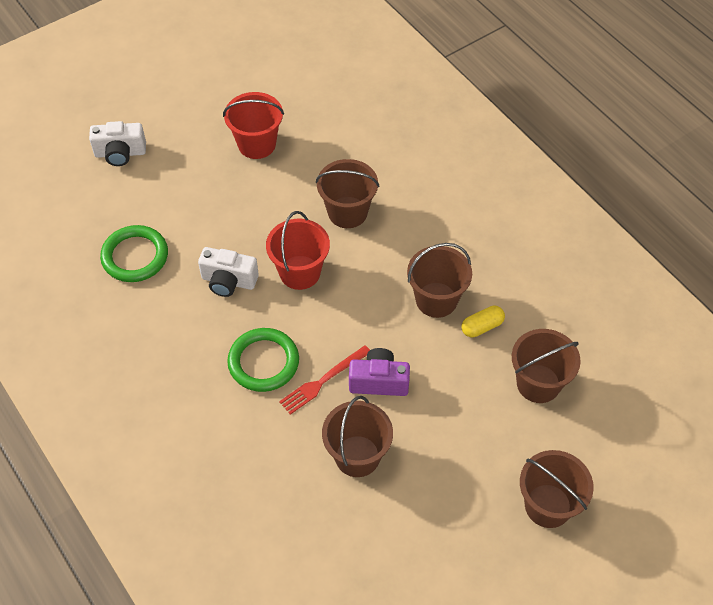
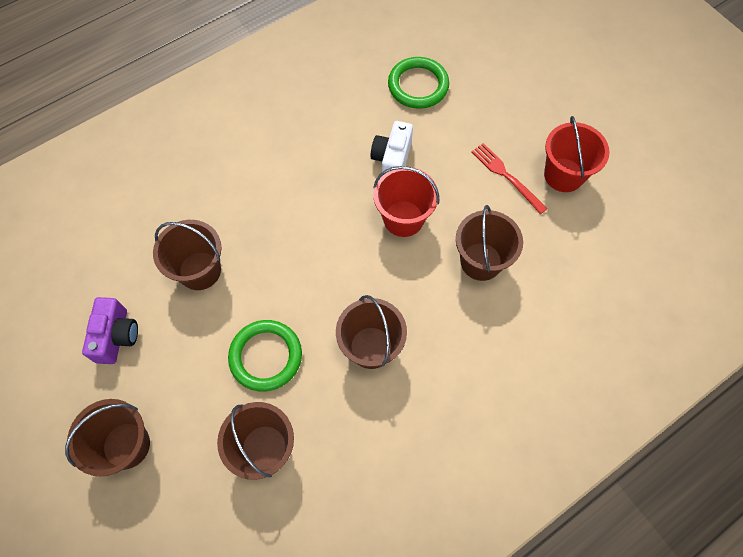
camera: 90 degrees right, 10 degrees up
white camera [89,121,146,166] -> none
green ring [227,328,299,392] -> green ring moved to [228,320,302,392]
red fork [279,345,370,415] -> red fork moved to [471,143,548,214]
purple camera [349,348,410,396] -> purple camera moved to [82,297,138,364]
yellow capsule [461,306,505,338] -> none

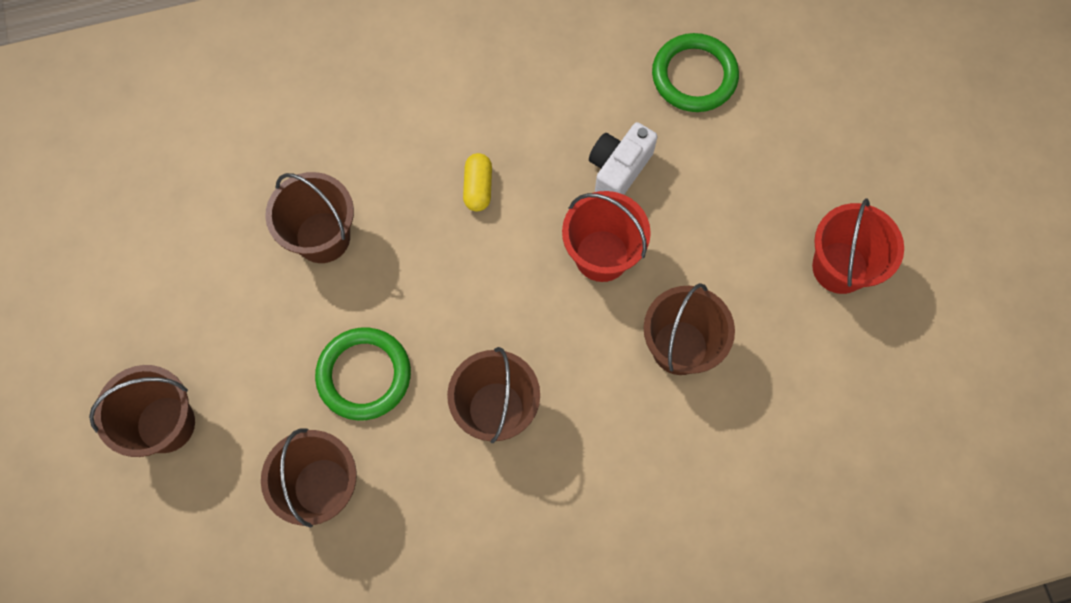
camera: 20 degrees right, 5 degrees up
purple camera [82,297,138,364] -> none
red fork [471,143,548,214] -> none
none -> yellow capsule [463,153,492,212]

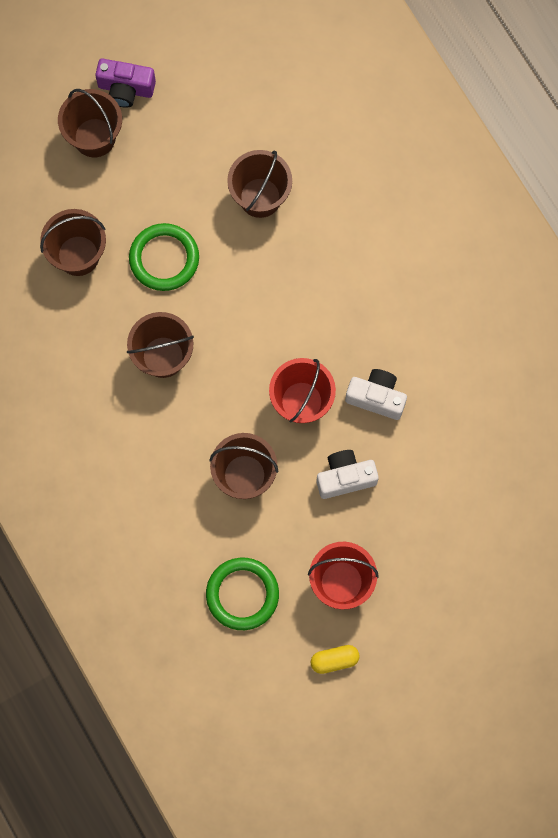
camera: 75 degrees right, 5 degrees up
yellow capsule [463,153,492,212] -> yellow capsule moved to [311,645,360,674]
green ring [652,33,739,112] -> green ring moved to [206,558,279,630]
none -> purple camera [95,58,156,108]
none -> white camera [317,450,379,499]

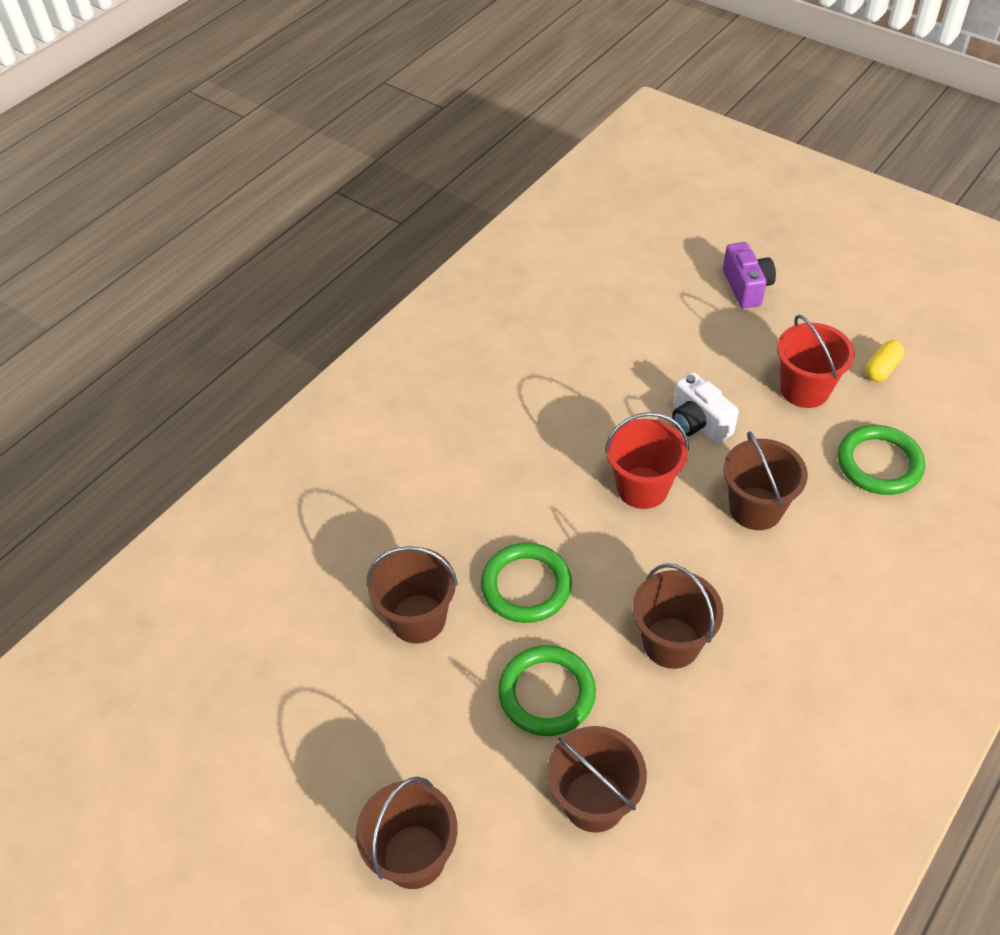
camera: 110 degrees left, 25 degrees down
purple camera [95,58,156,108] -> purple camera moved to [723,242,776,309]
yellow capsule [311,645,360,674] -> yellow capsule turned 75 degrees clockwise [865,340,904,382]
white camera [345,369,407,420] -> none
none -> green ring [481,543,572,623]

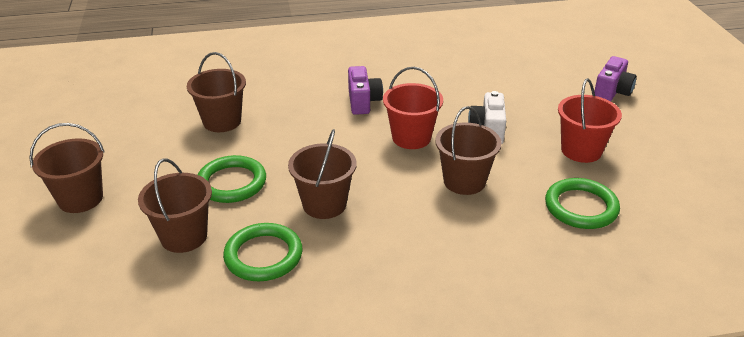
camera: 40 degrees right, 15 degrees down
green ring [481,543,572,623] -> green ring moved to [223,223,303,281]
yellow capsule [865,340,904,382] -> none
none -> purple camera [348,66,383,115]

